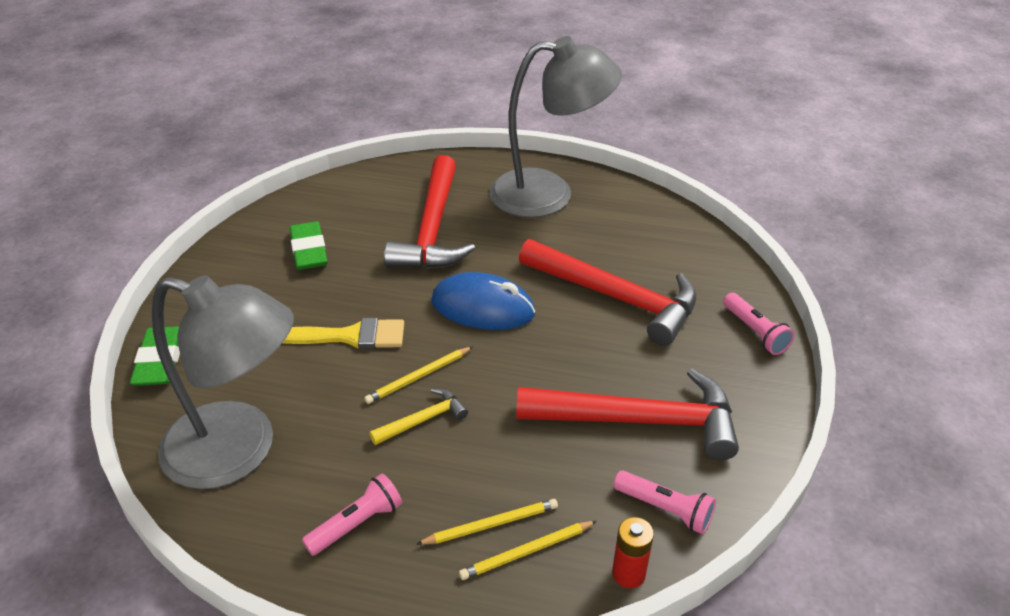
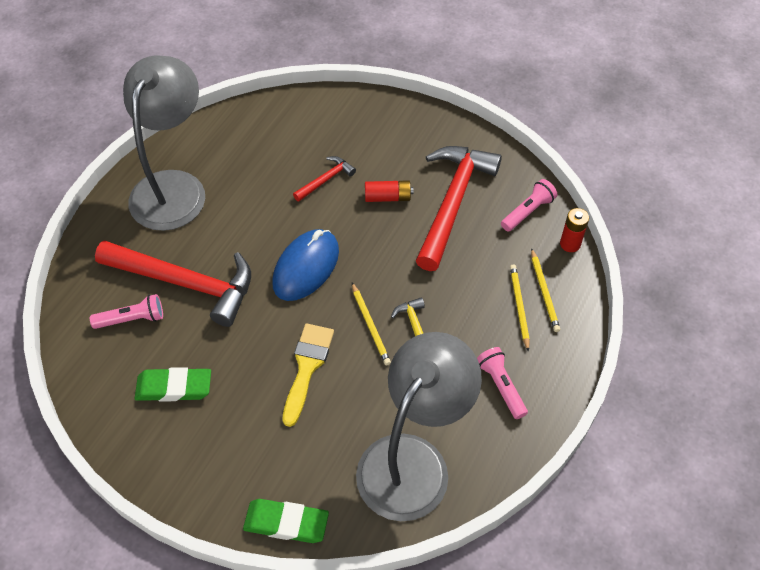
camera: 75 degrees left, 15 degrees up
red hammer [519,239,697,346] -> red hammer [293,156,356,202], size x0.45
pink flashlight [723,293,795,355] -> pink flashlight moved to [90,294,163,329]
none -> red battery [365,180,413,202]

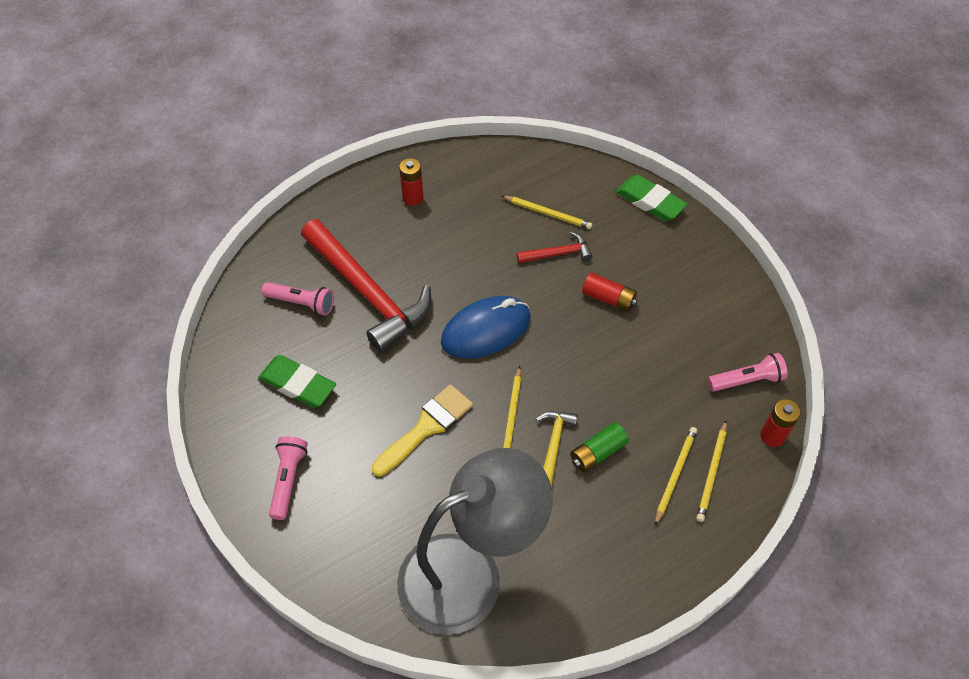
camera: 30 degrees right, 0 degrees up
grey lamp [123,55,205,231] -> red battery [399,158,424,206]
green eraser [243,499,329,543] -> green eraser moved to [616,175,687,221]
red hammer [416,146,502,271] -> none
pink flashlight [477,347,528,419] -> pink flashlight moved to [269,436,308,520]
none -> yellow pencil [502,196,592,229]
none -> green battery [570,422,629,473]

